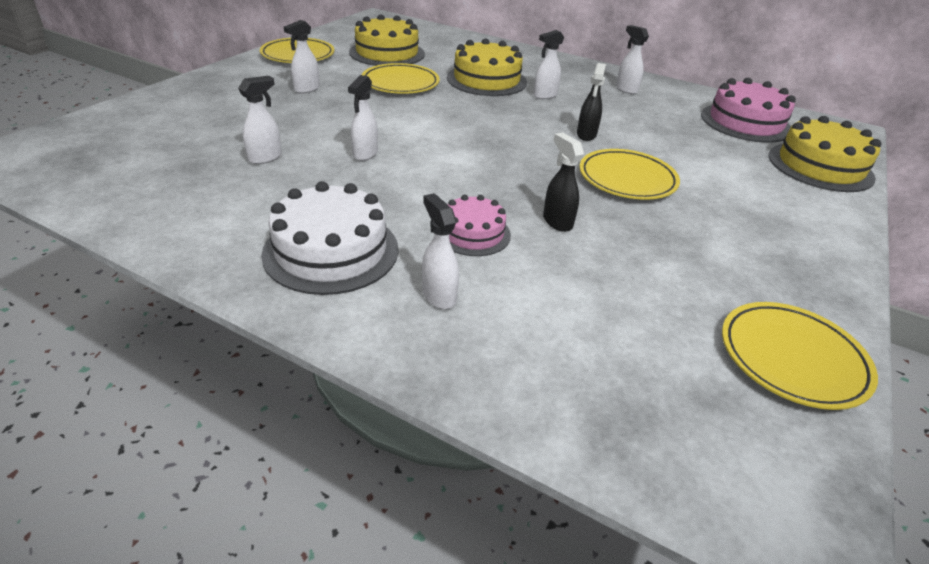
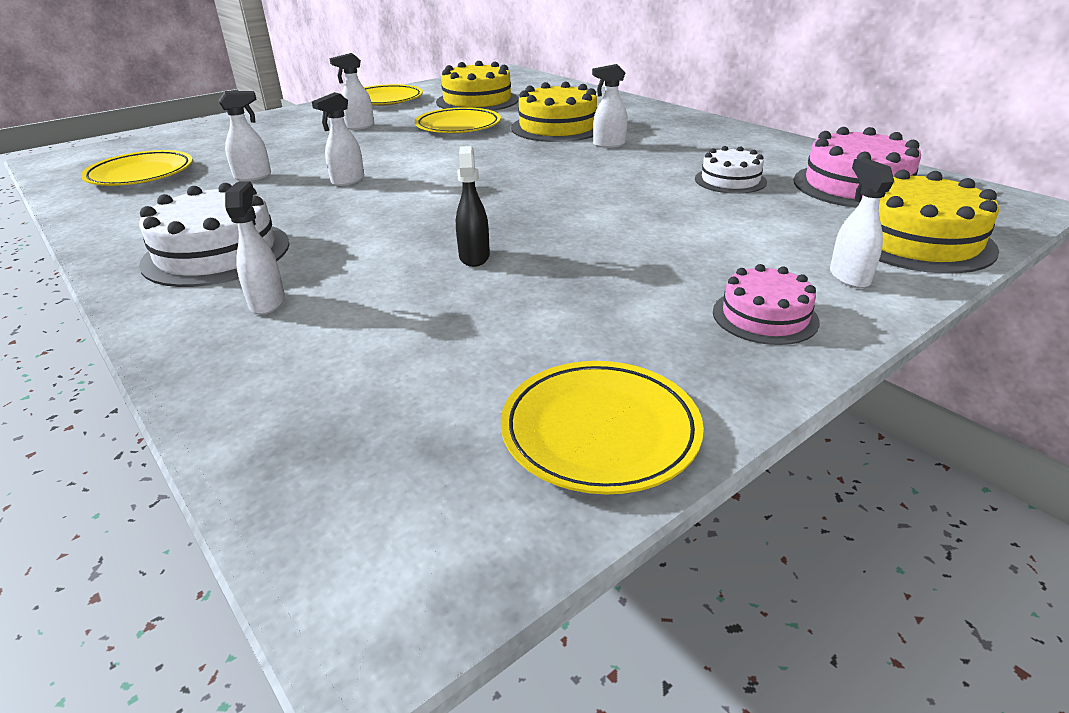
camera: 25 degrees right, 5 degrees down
pink cake [447,195,511,256] -> pink cake moved to [713,264,820,345]
black spray bottle [577,63,606,141] -> none
yellow plate [579,149,680,200] -> yellow plate moved to [81,150,193,186]
white spray bottle [616,25,649,94] -> white spray bottle moved to [830,158,894,288]
none -> white cake [695,146,767,194]

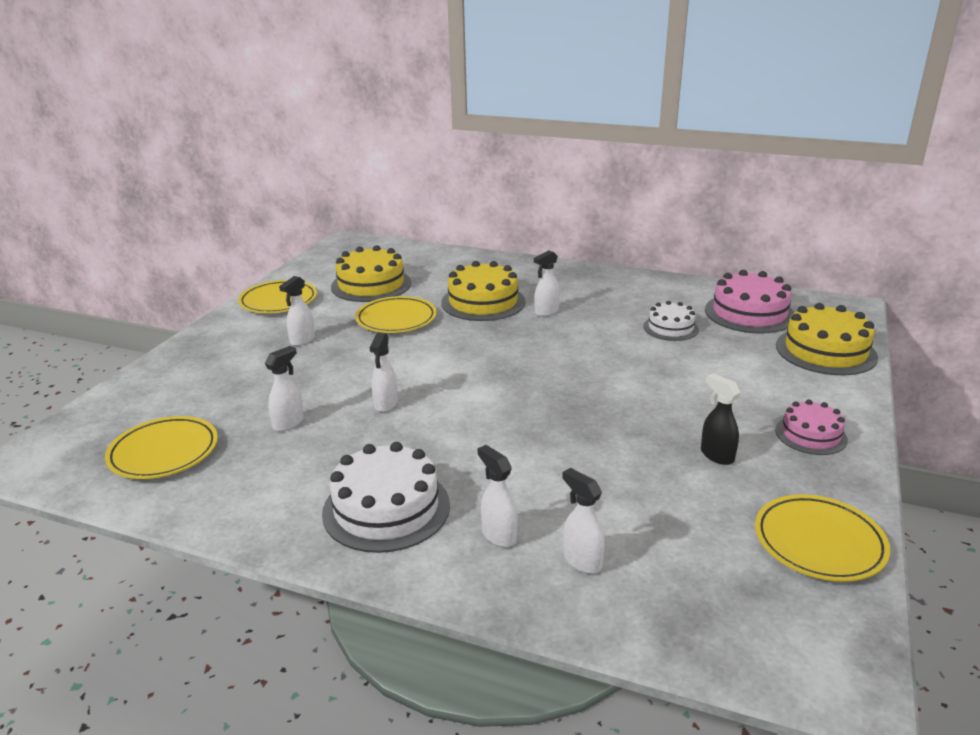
camera: 30 degrees left, 5 degrees down
black spray bottle [456,146,490,267] -> black spray bottle moved to [701,373,741,465]
white spray bottle [830,158,894,288] -> white spray bottle moved to [562,468,605,574]

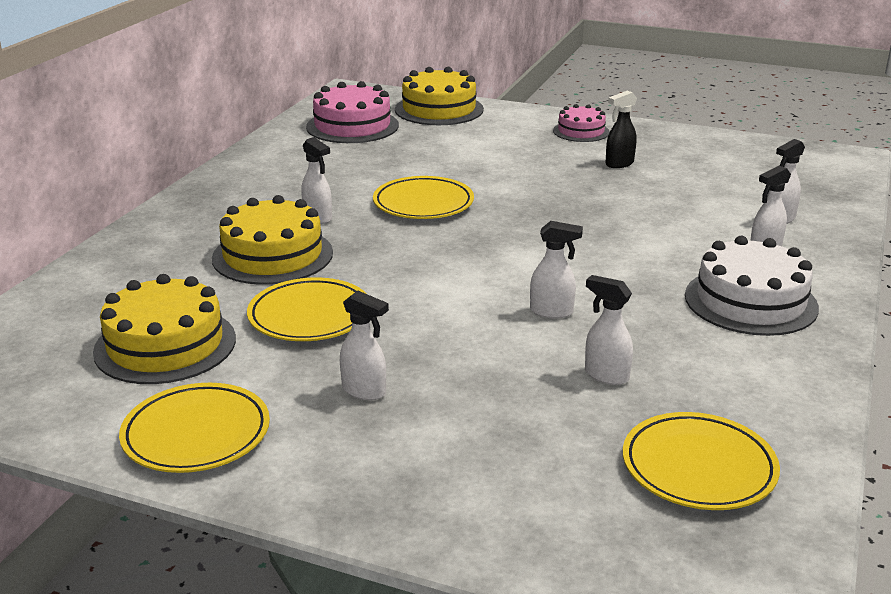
camera: 90 degrees left, 0 degrees up
white cake [644,301,699,341] -> none
yellow plate [755,494,890,582] -> yellow plate moved to [373,176,474,219]

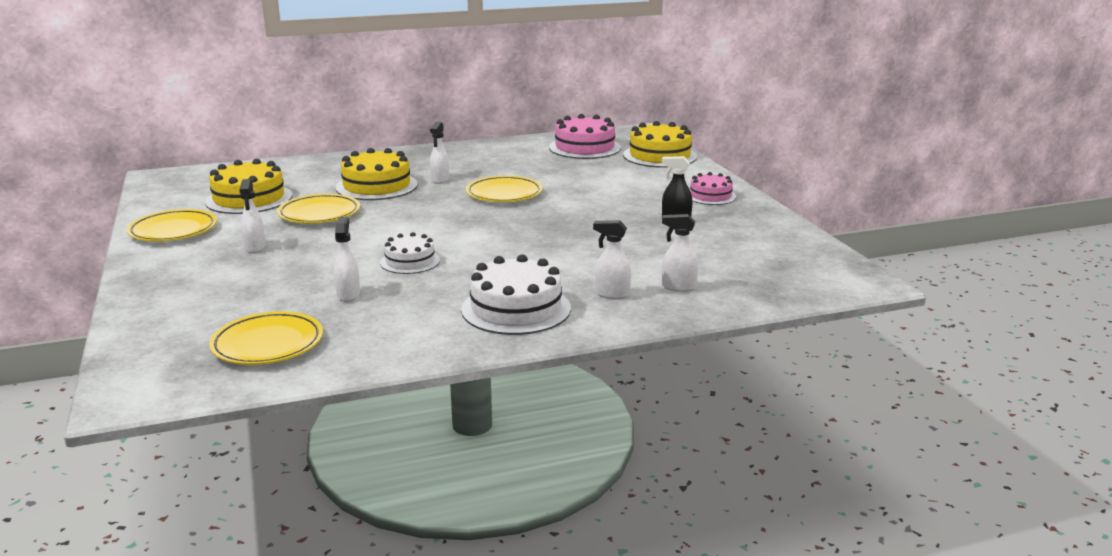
camera: 50 degrees right, 5 degrees down
white spray bottle [530,221,583,319] -> white cake [380,232,440,274]

